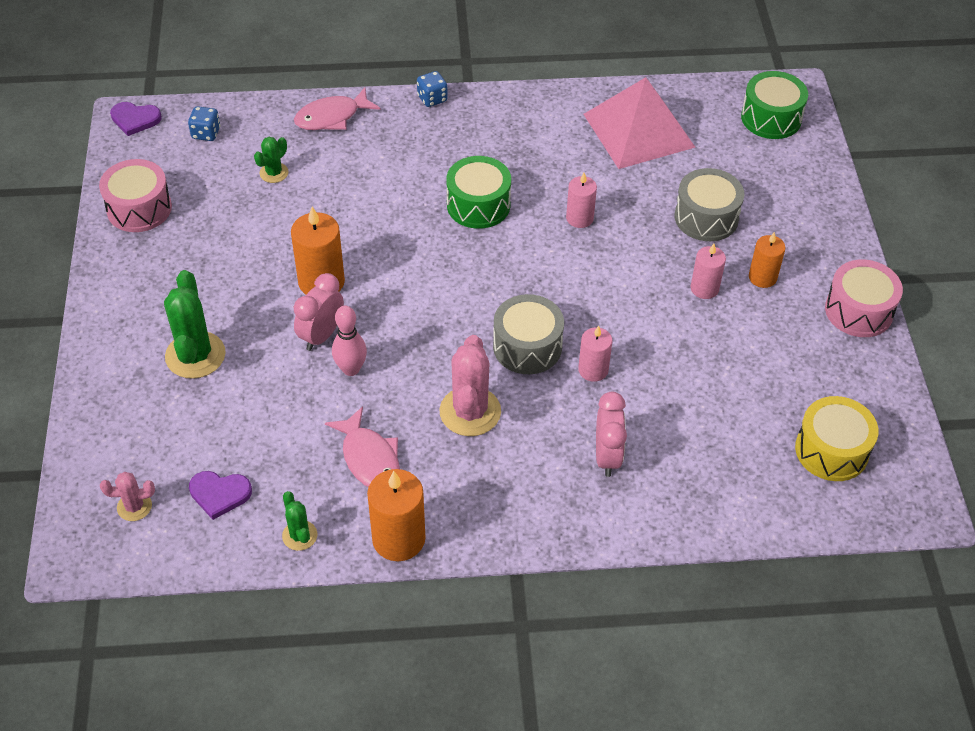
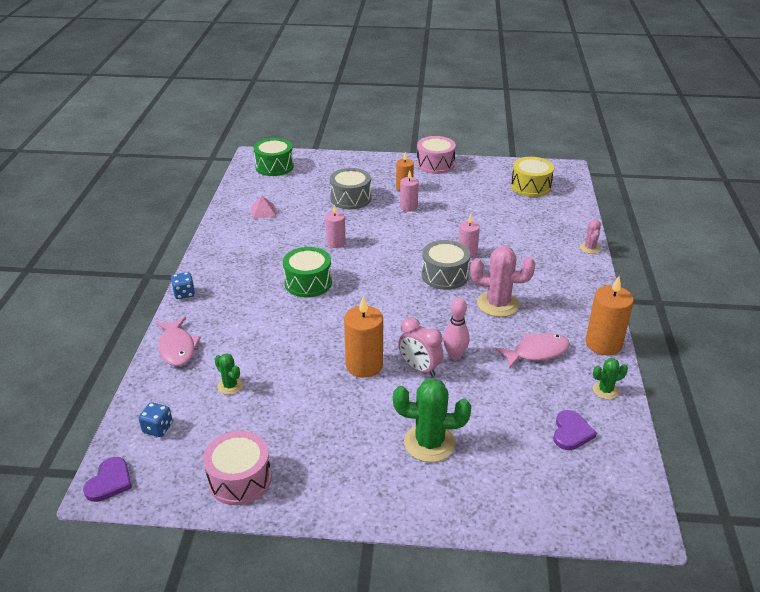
camera: 80 degrees left, 15 degrees down
pink cactus [100,472,155,521] -> pink cactus moved to [580,219,601,254]
pink pyramid [583,77,696,169] -> pink pyramid [251,195,276,219], size x0.40
pink clock [596,392,627,477] -> none

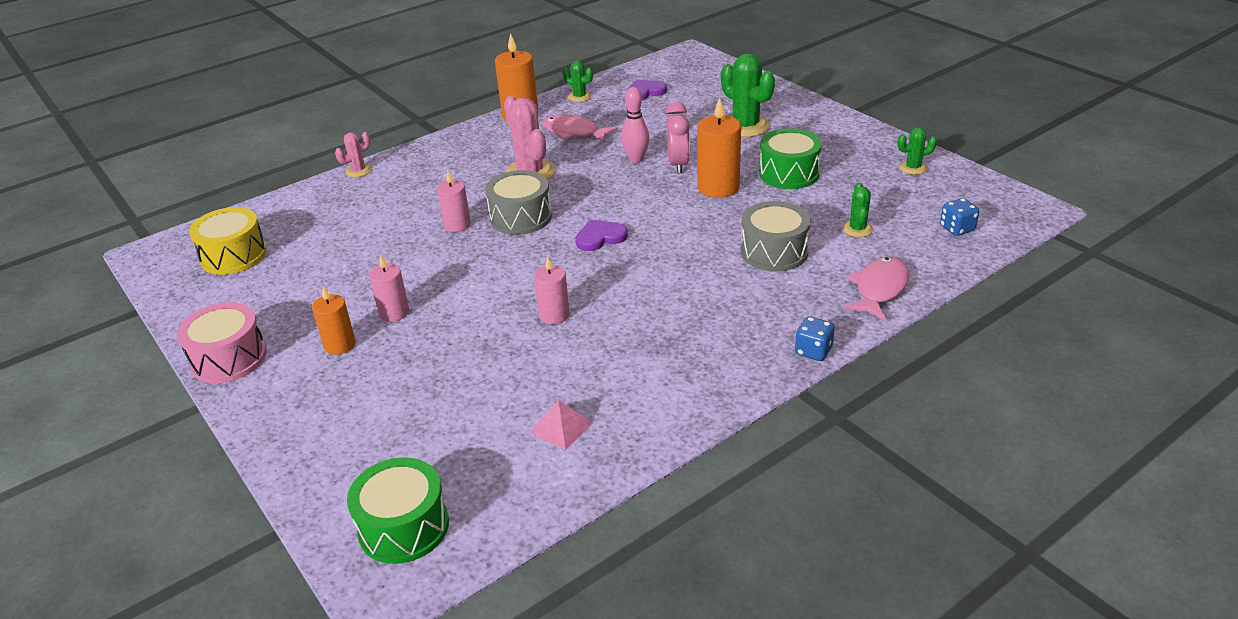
camera: 130 degrees left, 0 degrees up
purple heart [83,457,132,502] -> purple heart moved to [575,220,628,251]
pink drum [203,431,272,505] -> green cactus [897,127,937,175]
green drum [283,247,332,297] -> green drum moved to [759,128,822,189]
grey drum [330,168,371,209] -> grey drum moved to [741,201,811,272]

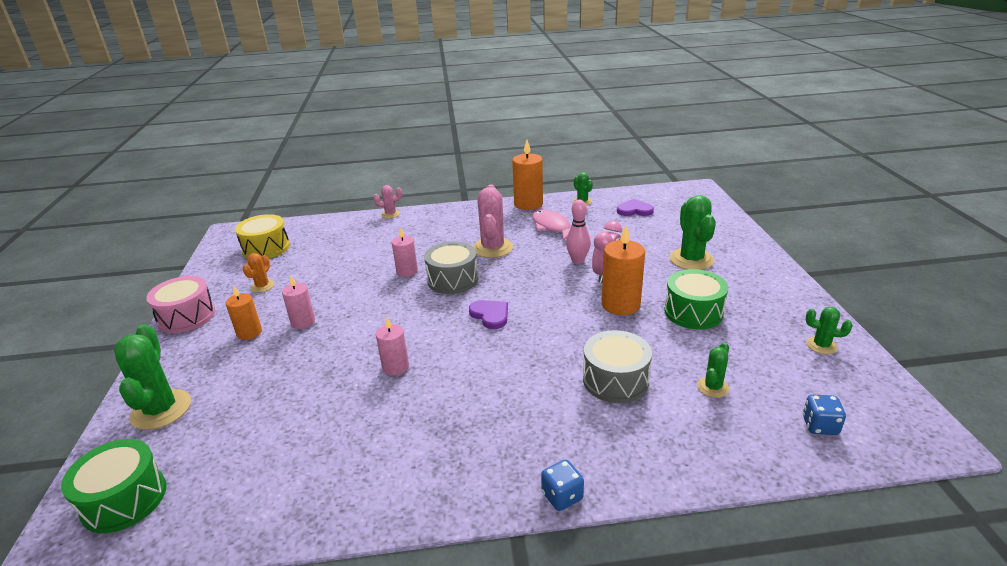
camera: 30 degrees right, 5 degrees down
pink pyramid [530,400,593,450] -> none
purple heart [575,220,628,251] -> purple heart turned 45 degrees clockwise [469,300,508,329]
pink fish [843,257,909,321] -> none
none -> green cactus [114,324,191,430]
none -> orange cactus [242,253,275,293]

